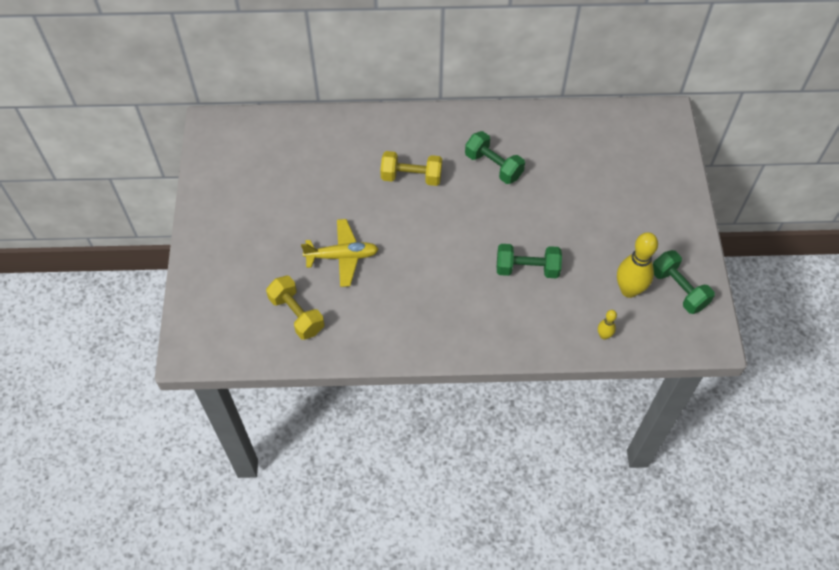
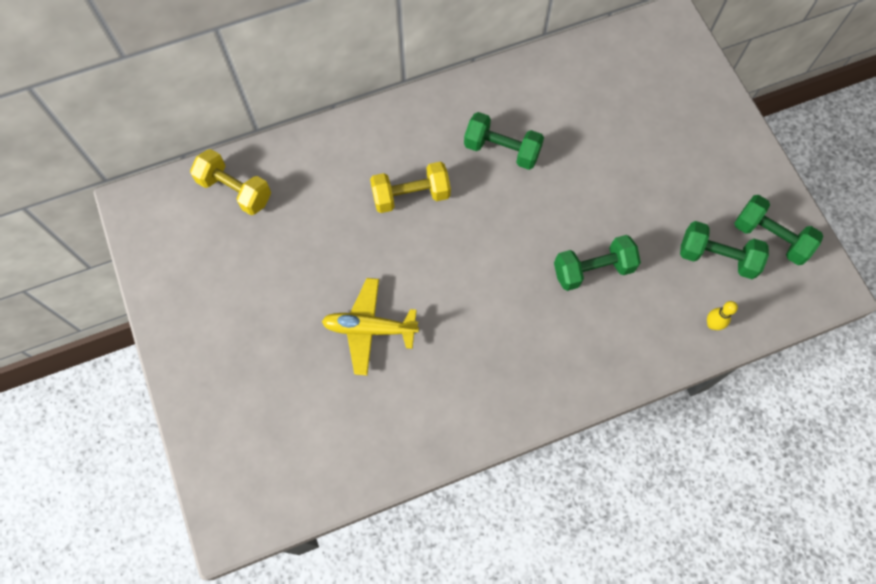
camera: 20 degrees left, 10 degrees up
yellow dumbbell [266,276,324,340] -> yellow dumbbell moved to [190,149,271,215]
yellow plane [301,219,378,287] -> yellow plane turned 150 degrees counterclockwise [322,278,419,376]
yellow bowling pin [617,232,658,298] -> green dumbbell [680,221,769,279]

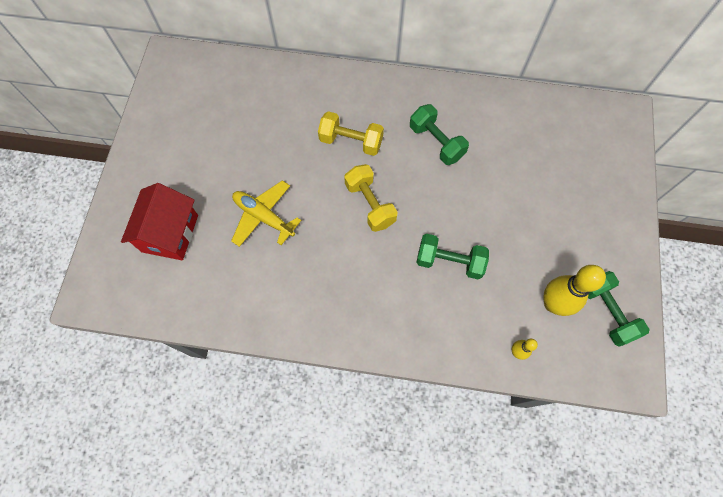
camera: 30 degrees right, 0 degrees up
yellow dumbbell [190,149,271,215] -> yellow dumbbell moved to [344,164,398,232]
green dumbbell [680,221,769,279] -> yellow bowling pin [543,265,606,316]
none -> red house [121,183,198,260]

